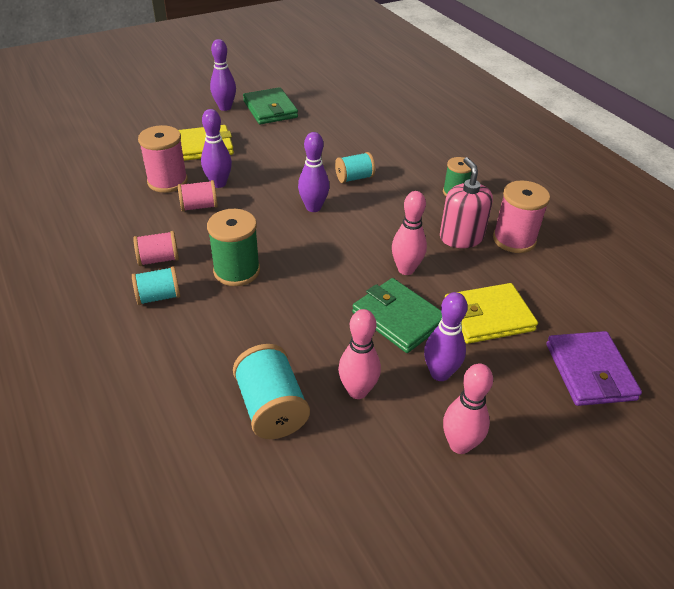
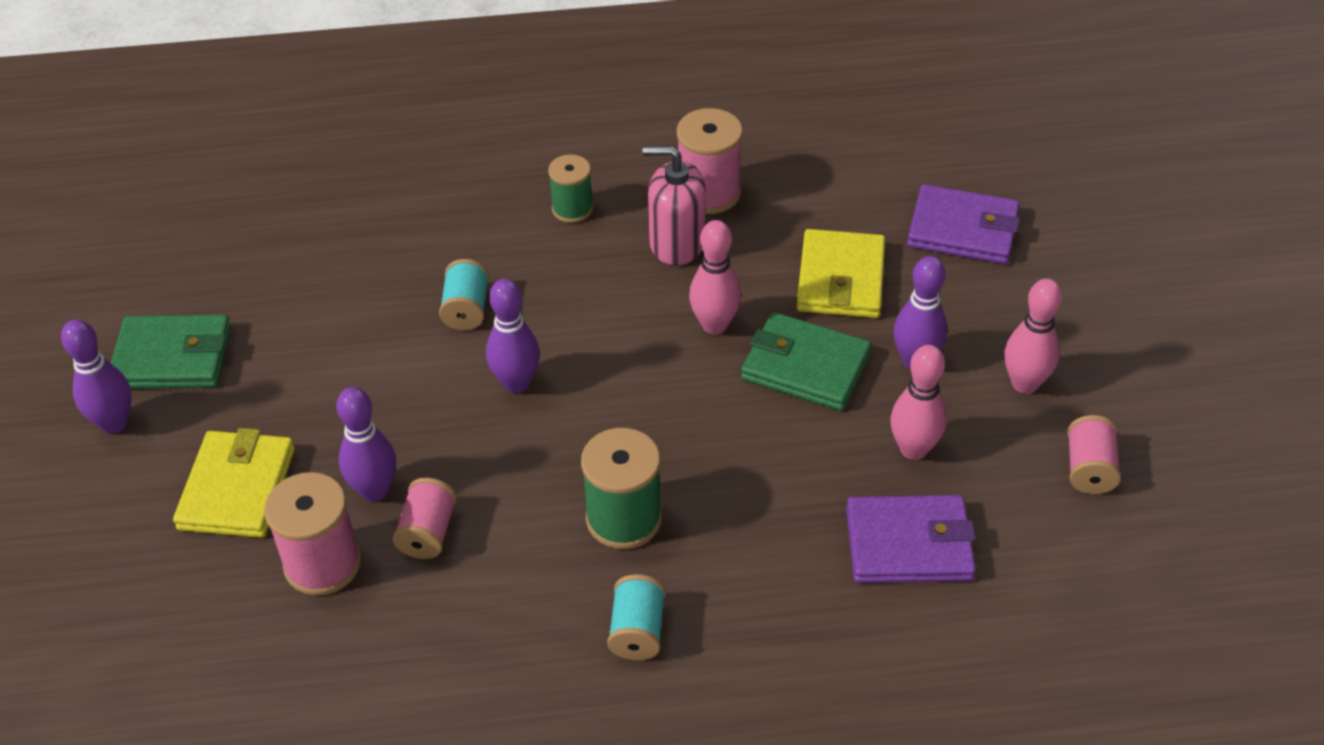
camera: 65 degrees left, 5 degrees up
pink spool [133,231,179,266] -> pink spool moved to [1067,415,1121,494]
turquoise spool [233,344,310,439] -> purple wallet [846,495,976,583]
green wallet [352,278,442,353] -> green wallet turned 45 degrees clockwise [741,312,871,411]

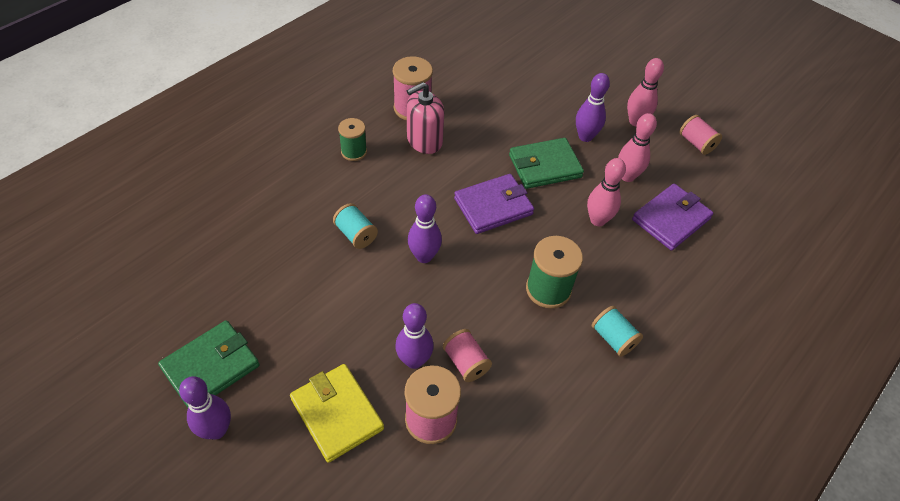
camera: 45 degrees left, 5 degrees up
pink bowling pin [689,220,741,334] -> pink bowling pin moved to [587,158,626,226]
yellow wallet [797,229,885,318] -> none
purple wallet [907,184,1020,264] -> purple wallet moved to [454,174,534,234]

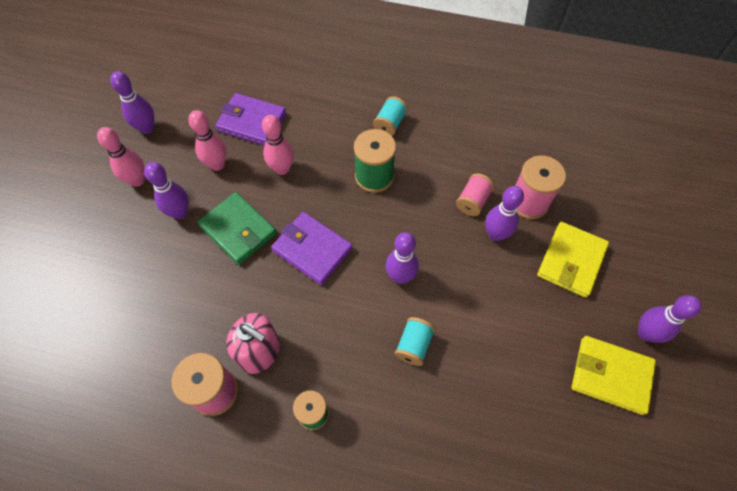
camera: 115 degrees left, 10 degrees up
green wallet [158,320,260,408] -> yellow wallet [571,336,656,415]
pink spool [679,115,722,155] -> purple bowling pin [110,71,155,134]

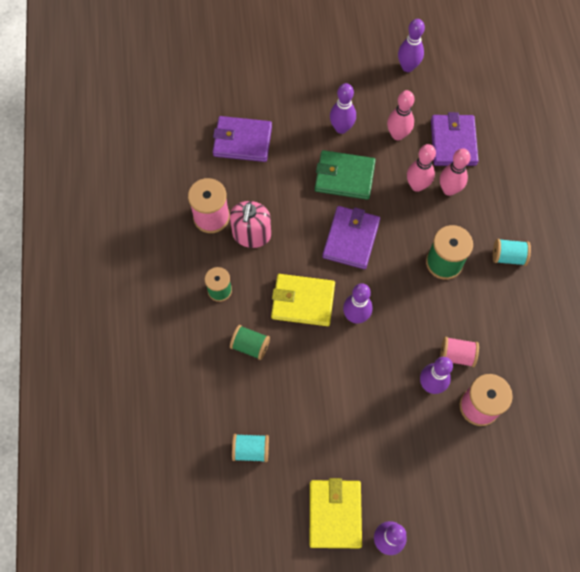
camera: 70 degrees right, 5 degrees up
pink bowling pin [97,127,145,186] -> pink bowling pin moved to [440,148,471,196]
green wallet [198,192,277,265] -> green wallet turned 75 degrees clockwise [315,150,376,200]
turquoise spool [394,317,436,366] -> turquoise spool moved to [232,434,269,462]
yellow wallet [537,222,609,298] -> yellow wallet moved to [271,274,335,326]
none -> purple wallet [213,116,272,162]
none -> green spool [230,325,270,360]

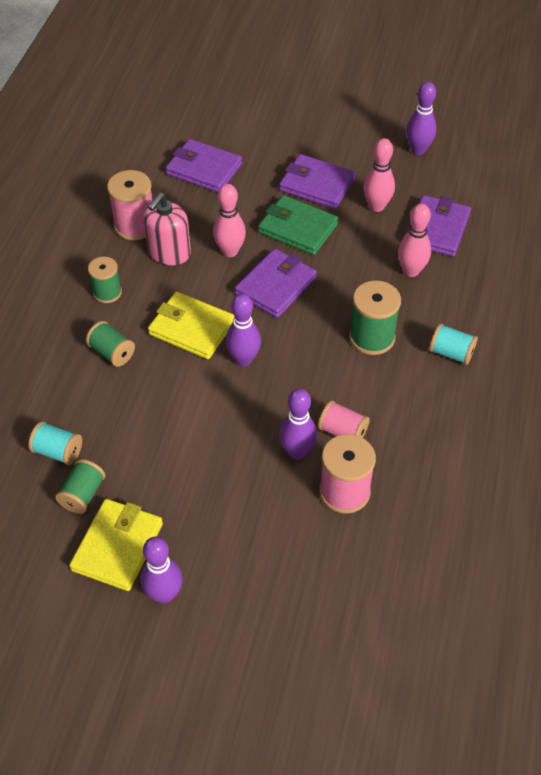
camera: 20 degrees right, 15 degrees down
purple bowling pin [330,83,356,134] -> purple wallet [279,154,356,209]
pink bowling pin [407,144,436,192] -> pink bowling pin moved to [213,184,246,257]
none -> green spool [55,459,105,514]

